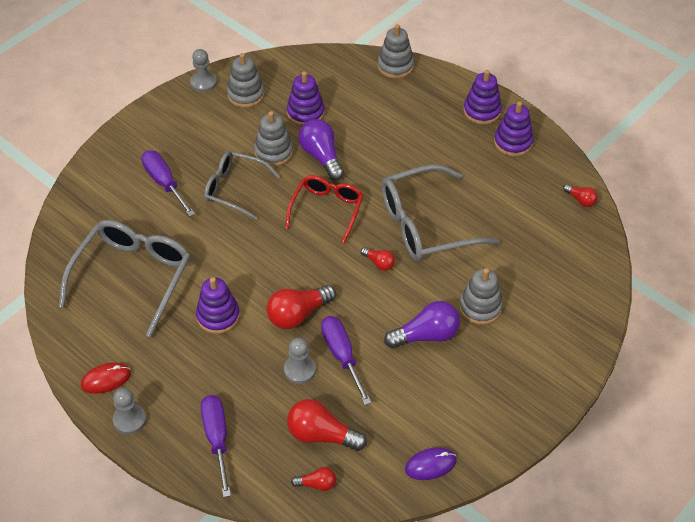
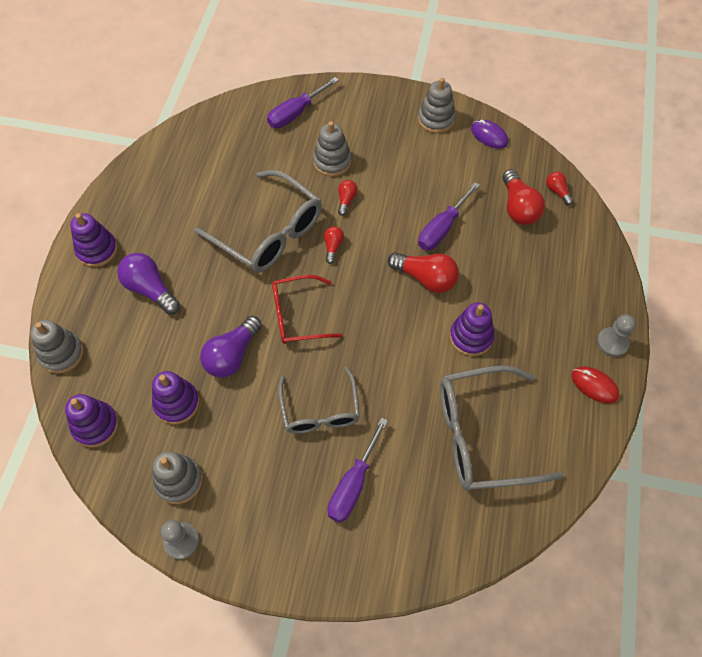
camera: 120 degrees left, 10 degrees up
purple screwdriver [201,395,231,497] -> purple screwdriver moved to [267,77,339,128]
grey stacking toy [254,111,293,167] -> grey stacking toy moved to [418,78,456,133]
grey pawn [284,338,316,384] -> none
purple light bulb [384,301,460,348] -> purple light bulb moved to [117,253,180,314]
purple stacking toy [494,101,534,157] -> purple stacking toy moved to [65,394,119,448]
red light bulb [563,184,598,207] -> red light bulb moved to [338,180,358,216]

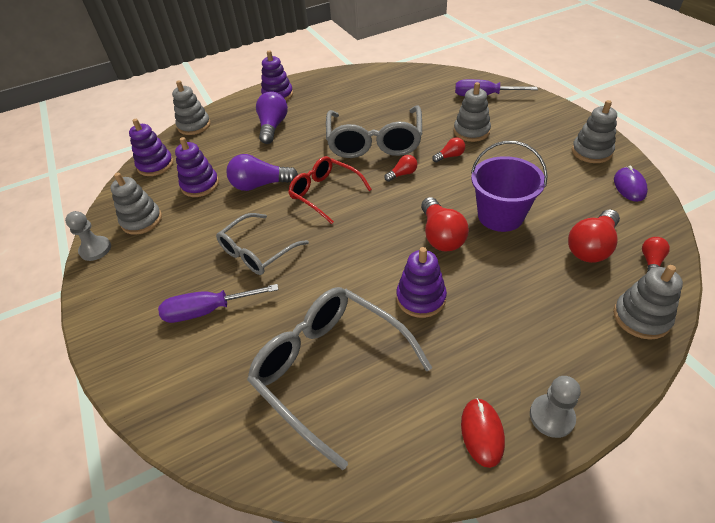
camera: 55 degrees right, 15 degrees down
purple screwdriver [418,182,480,250] -> purple bucket [471,141,548,232]
none -> grey stacking toy [613,265,683,340]

